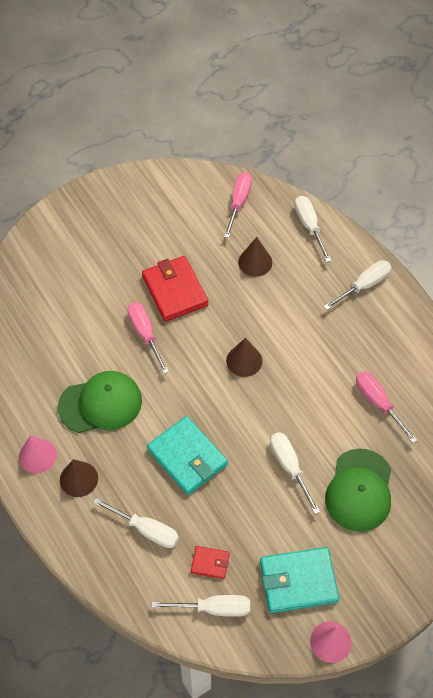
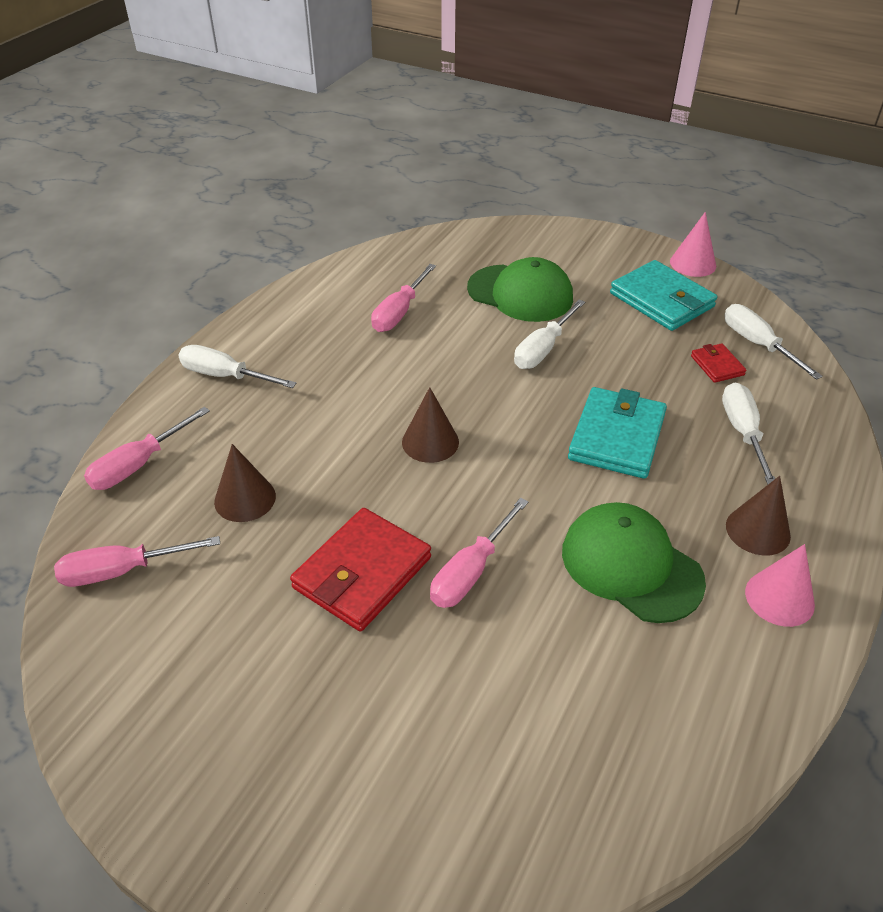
camera: 120 degrees left, 15 degrees down
white screwdriver [295,196,331,262] -> pink screwdriver [84,407,210,490]
green cap [325,449,391,532] -> green cap turned 45 degrees clockwise [467,257,573,322]

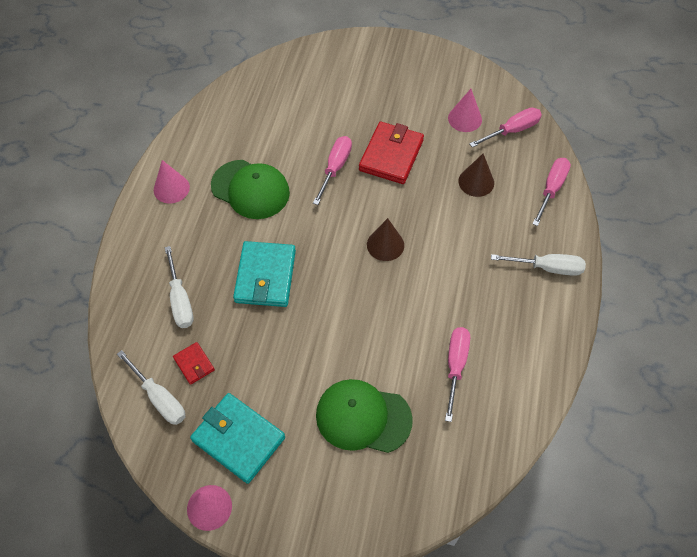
camera: 165 degrees right, 15 degrees up
white screwdriver [514,300,585,369] -> none
brown cone [726,476,791,556] -> none
none -> pink cone [448,89,482,132]

